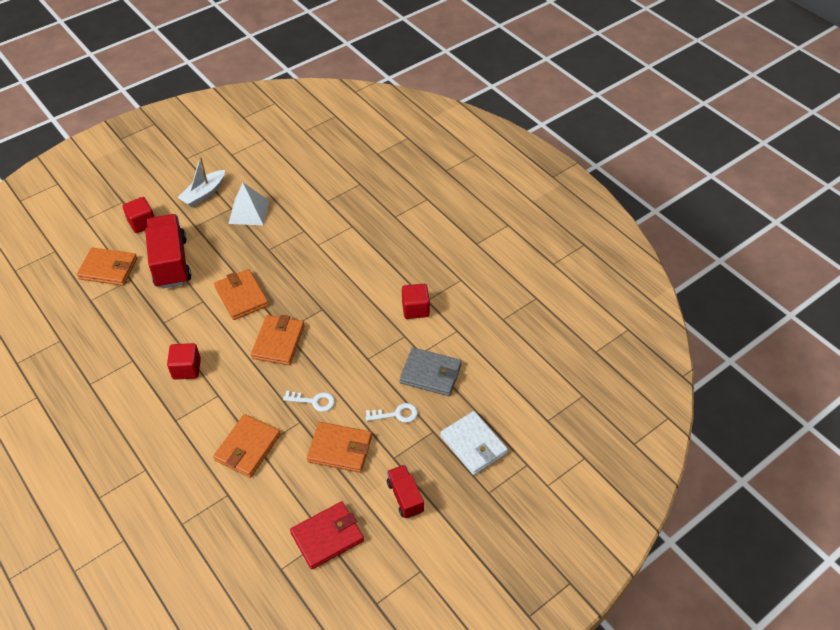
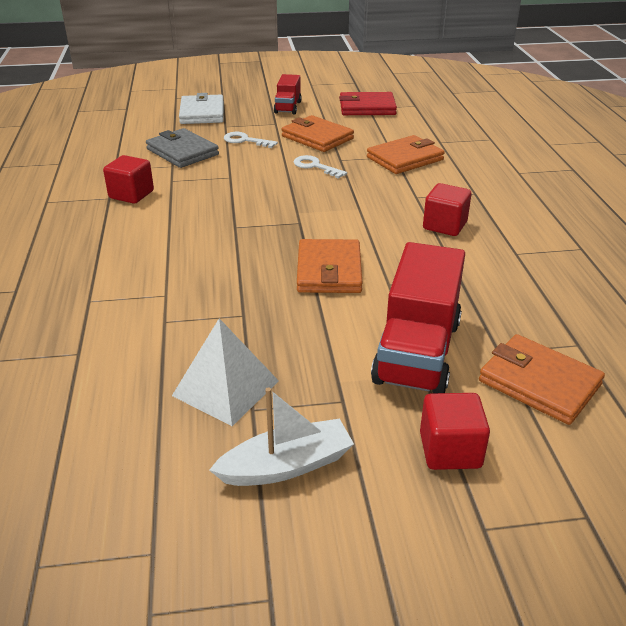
camera: 150 degrees left, 15 degrees down
orange wallet [251,315,305,365] -> none

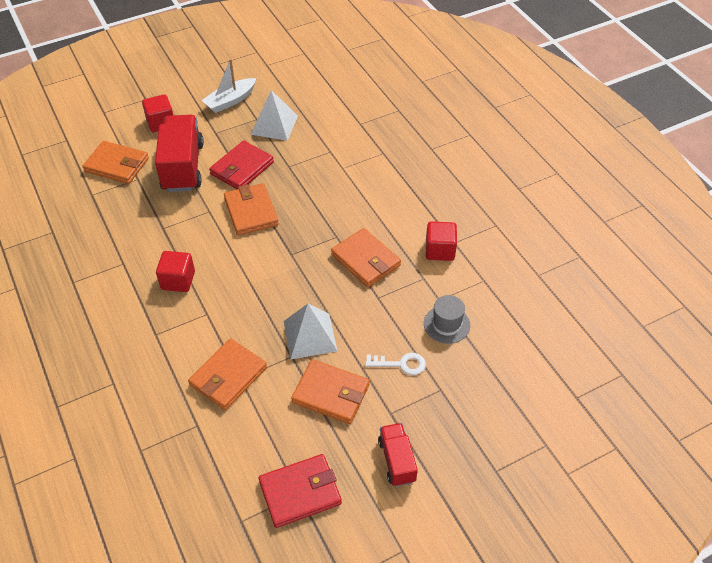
camera: 160 degrees right, 15 degrees up
grey wallet [146,128,219,168] -> grey hat [424,295,470,344]
white wallet [179,93,224,124] -> none
white key [294,155,347,179] -> white pyramid [284,304,338,359]
none -> red wallet [209,140,274,189]
none -> orange wallet [331,228,401,287]

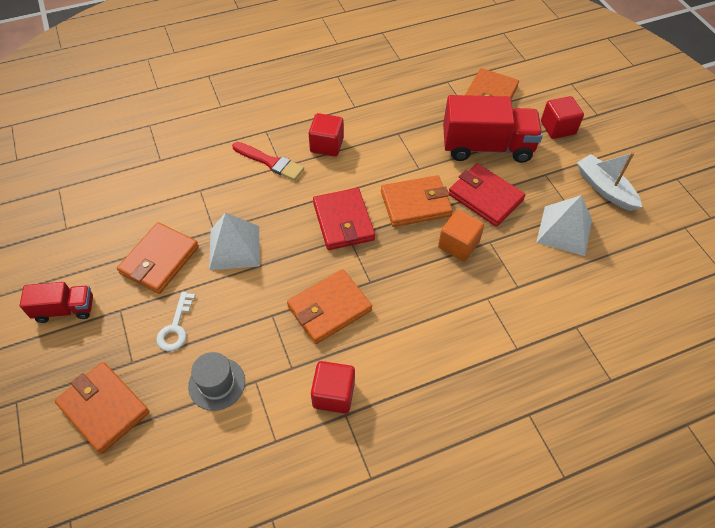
camera: 95 degrees right, 5 degrees up
orange wallet [188,339,267,410] -> orange wallet moved to [55,362,150,454]
red wallet [259,454,342,528] -> red wallet moved to [313,188,375,250]
none -> red brush [232,142,304,181]
none -> orange cube [438,210,484,261]

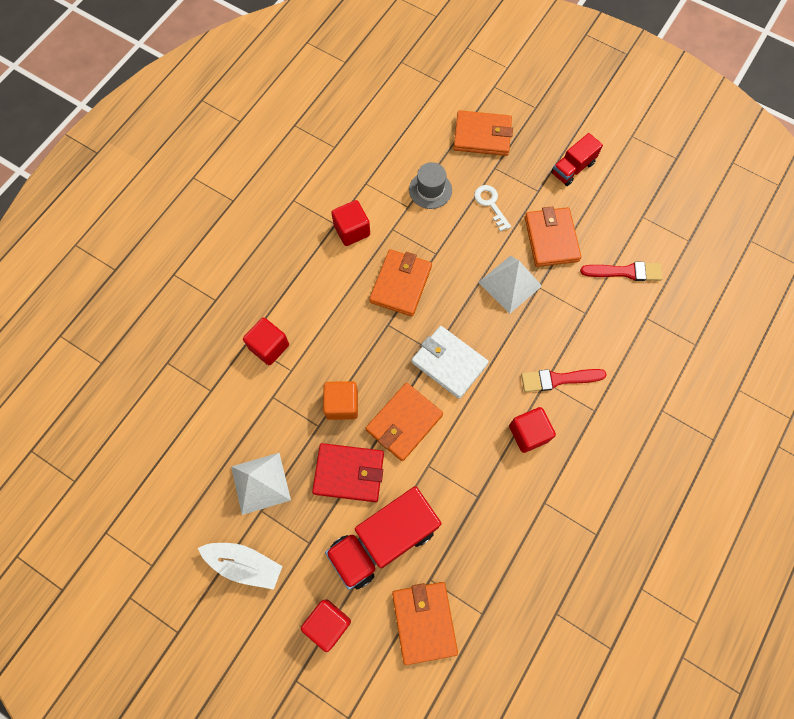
camera: 145 degrees right, 15 degrees up
red wallet [313,188,375,250] -> white wallet [411,326,489,399]
none -> red cube [243,318,289,365]
none -> red brush [580,262,663,281]

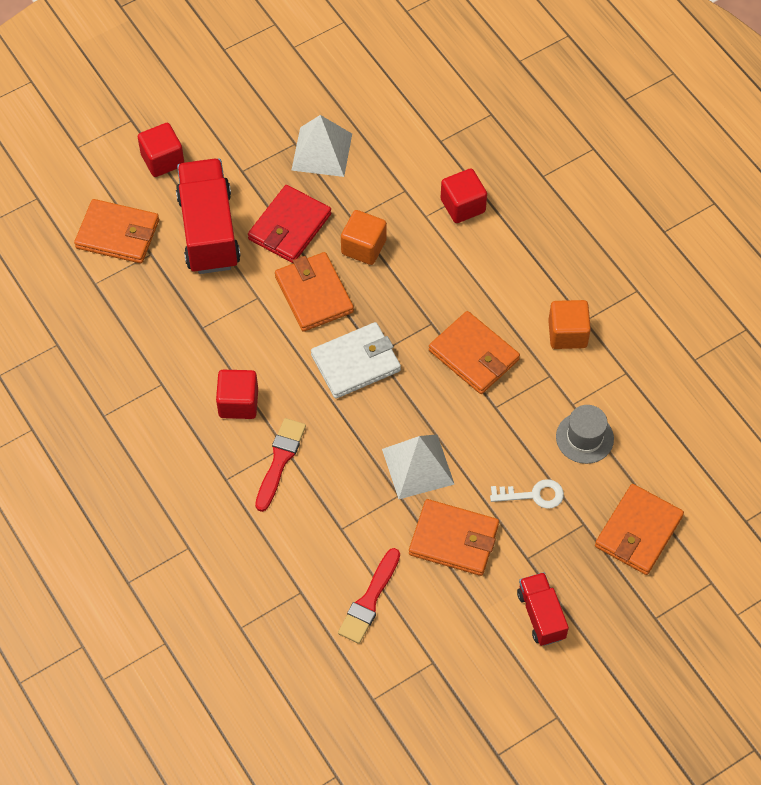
camera: 115 degrees right, 10 degrees down
white boat [198,543,283,590] -> none
red cube [331,200,370,246] -> orange cube [548,300,591,349]

